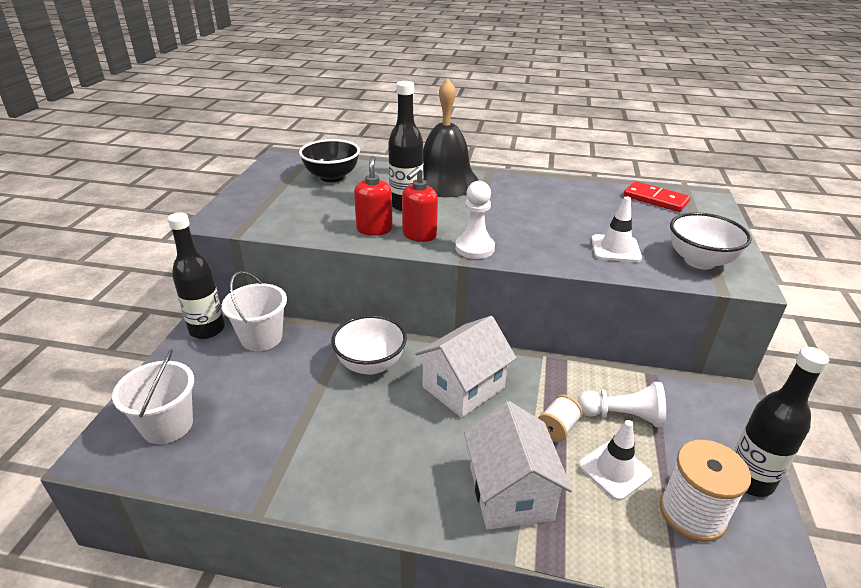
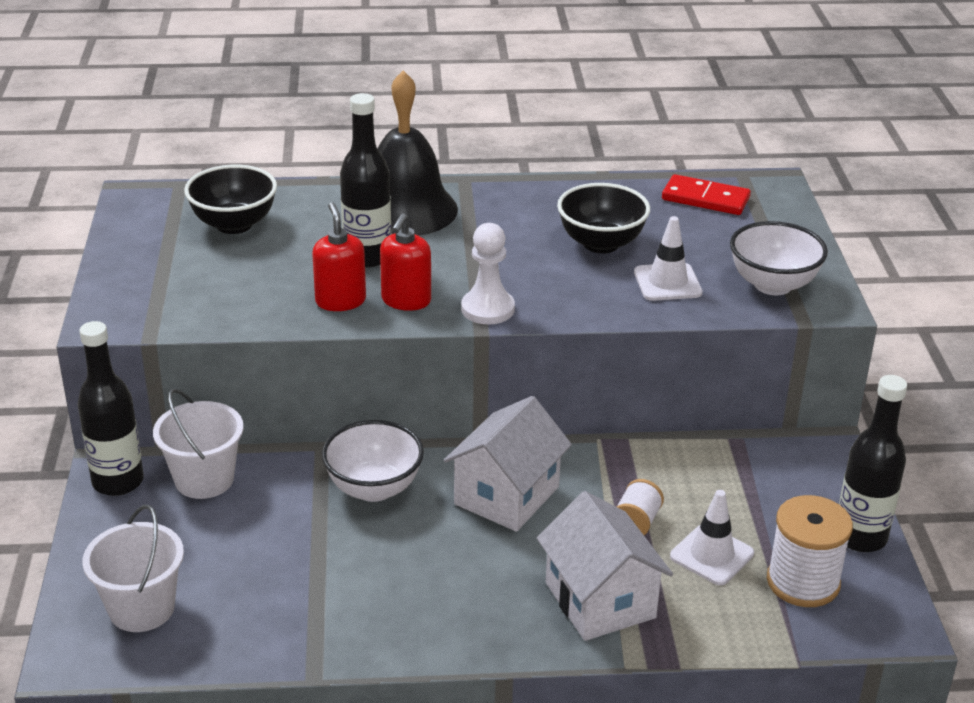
camera: 15 degrees left, 0 degrees up
white pawn [578,382,666,427] -> none
none -> black bowl [557,183,650,254]

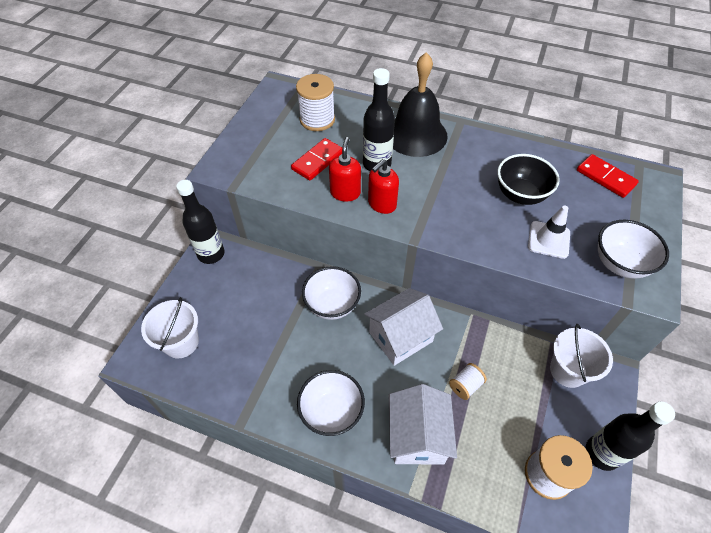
camera: 25 degrees right, 20 degrees up
white bucket [153,389,244,499] -> white bucket moved to [550,324,613,388]
black bowl [184,165,277,234] -> white spool [296,74,335,131]
white pawn [461,223,515,325] -> none
white traffic cone [670,490,754,585] -> none
none -> red domino [291,138,342,180]
none -> white bowl [297,370,365,436]

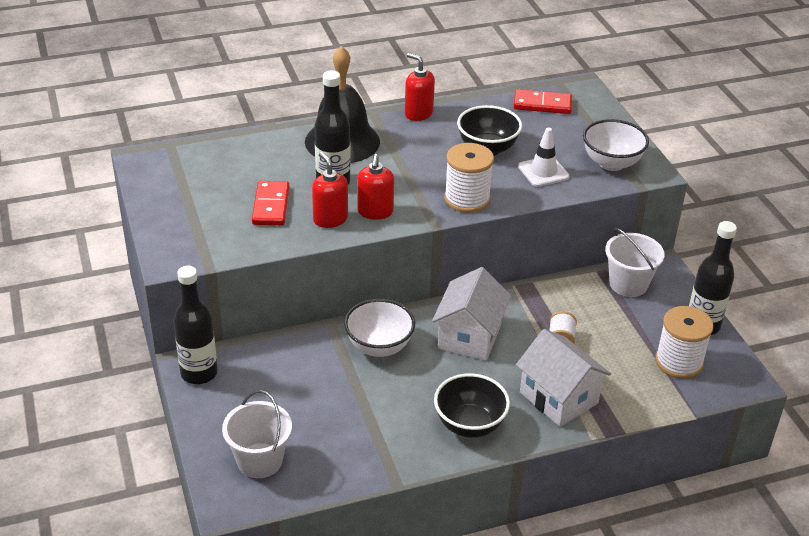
camera: 40 degrees left, 15 degrees down
white spool [296,74,335,131] -> white spool moved to [444,143,494,213]
white bowl [297,370,365,436] -> black bowl [434,373,510,438]
none -> red soap dispenser [405,53,435,121]

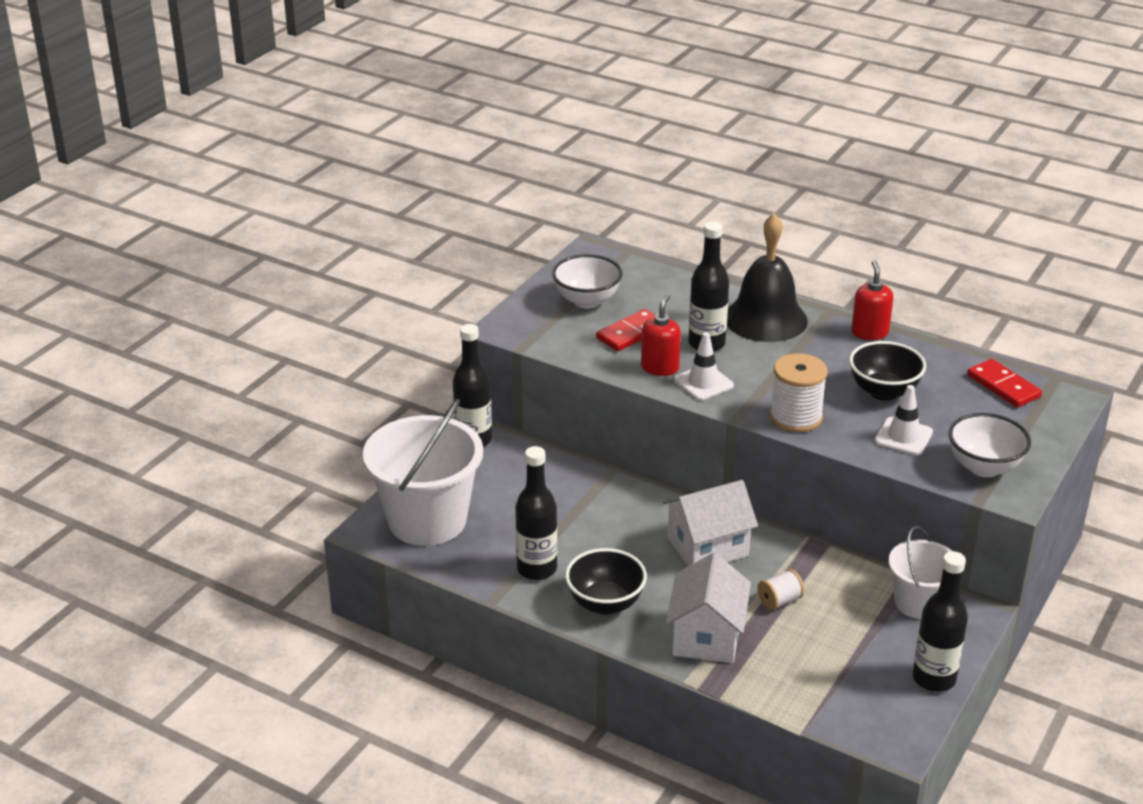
camera: 50 degrees right, 5 degrees down
white bucket [222,390,292,478] -> white bucket [363,399,483,546], size x1.76
white bowl [344,299,415,357] -> white bowl moved to [552,254,623,308]
red soap dispenser [357,154,394,220] -> white traffic cone [674,332,734,400]
white spool [655,306,713,379] -> none
none -> black bottle [515,446,557,580]

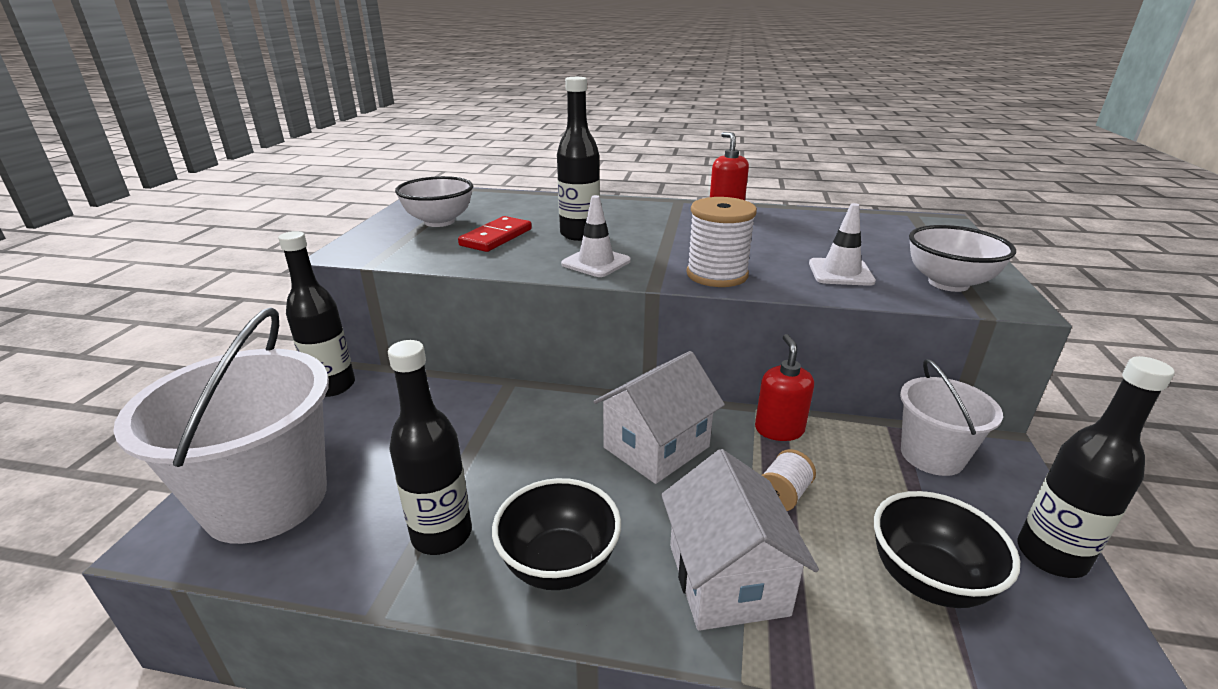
camera: 20 degrees left, 5 degrees down
red soap dispenser [641,294,681,376] -> red soap dispenser moved to [755,334,814,441]
black bell [727,213,808,342] -> none
black bowl [849,341,926,401] -> black bowl moved to [874,491,1020,608]
red domino [967,359,1042,408] -> none

